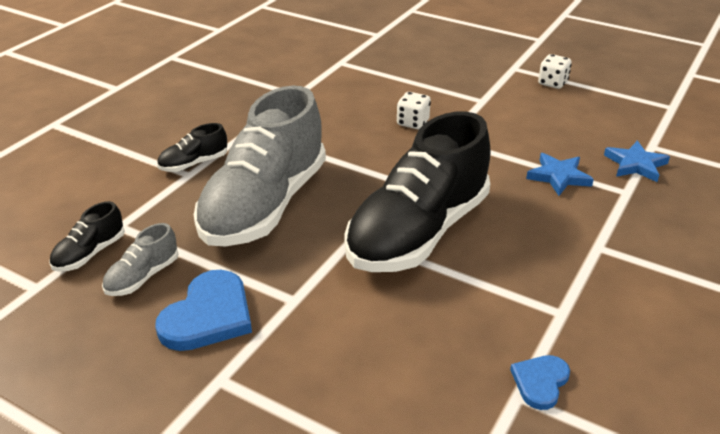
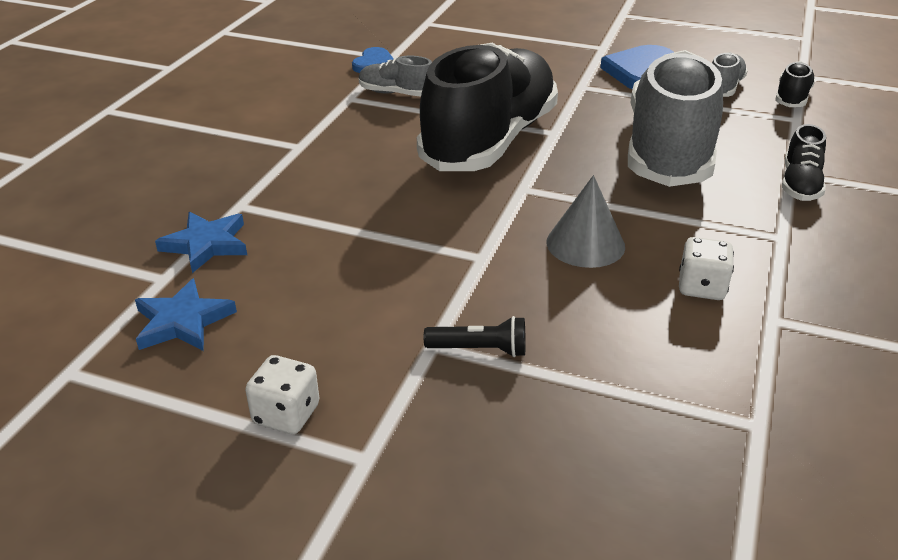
camera: 170 degrees right, 0 degrees up
black shoe [157,123,227,172] -> black shoe turned 150 degrees clockwise [782,124,826,201]
white dice [397,92,431,129] -> white dice moved to [679,237,734,300]
blue star [526,153,594,196] -> blue star moved to [135,278,237,351]
none -> grey shoe [359,56,432,96]
none -> black flashlight [424,316,526,357]
none -> grey cone [546,175,625,268]

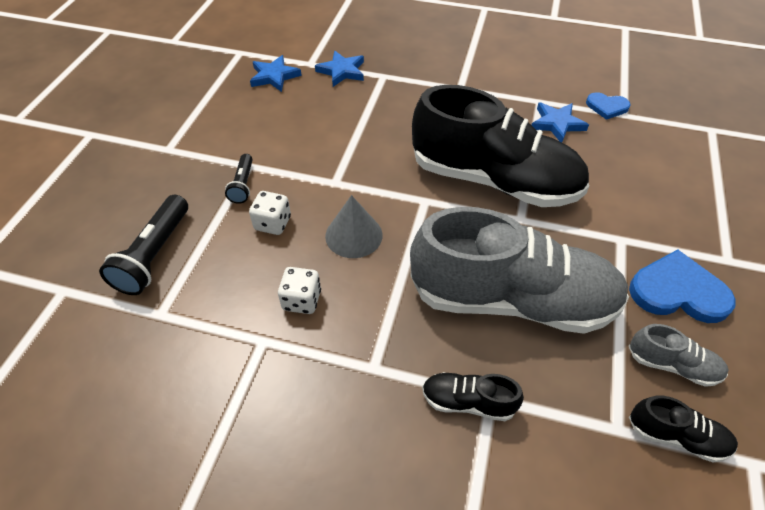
camera: 85 degrees right, 15 degrees up
white dice [245,355,320,434] -> white dice moved to [249,191,291,235]
grey shoe [359,56,432,96] -> blue star [532,102,589,142]
none -> black flashlight [99,195,188,295]

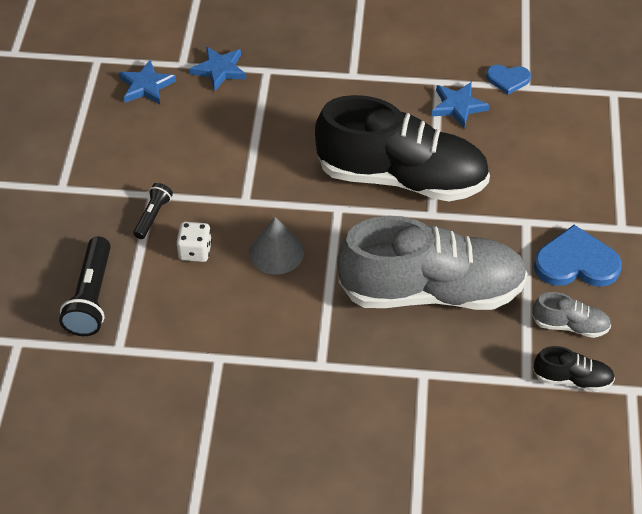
camera: 10 degrees left, 0 degrees up
black flashlight [225,154,253,204] -> black flashlight turned 150 degrees counterclockwise [133,183,173,239]
white dice [278,267,321,314] -> none
black shoe [422,372,524,421] -> none

